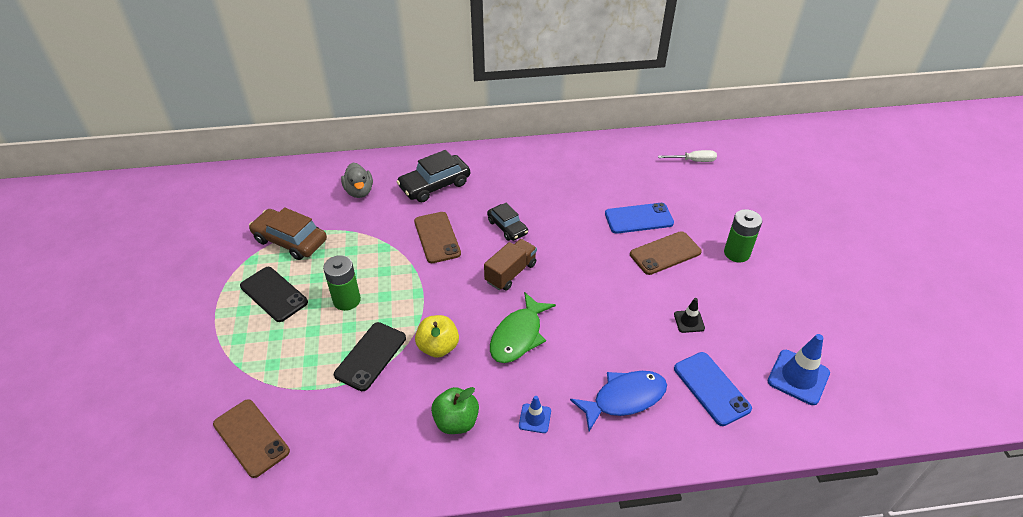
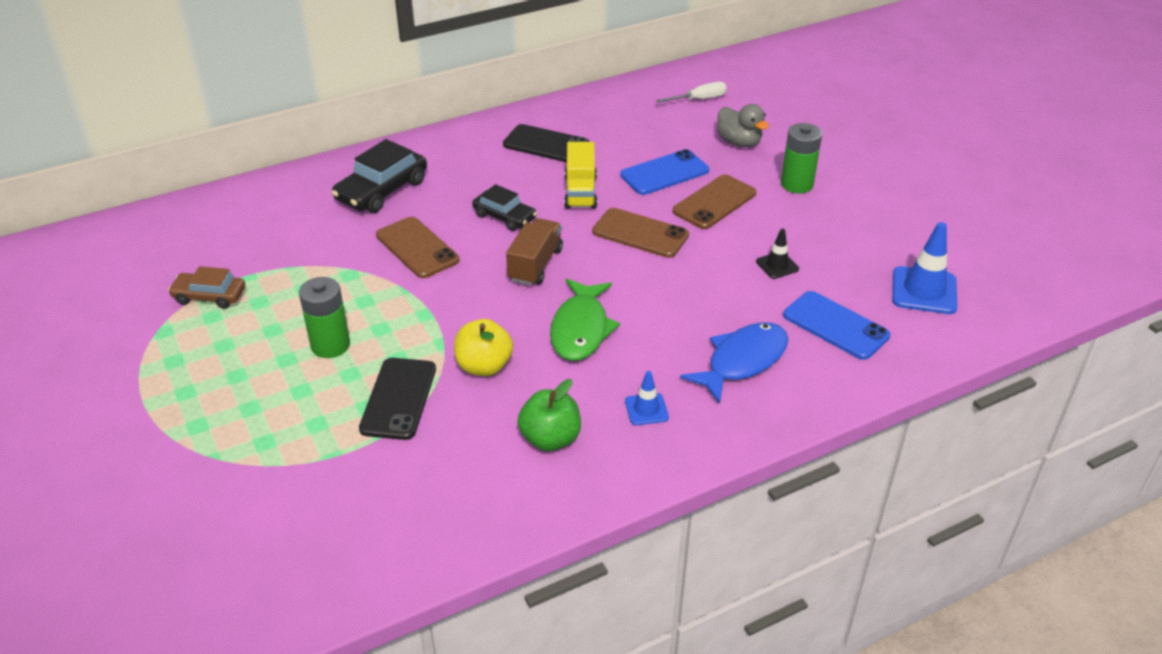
camera: 20 degrees left, 5 degrees down
brown phone [213,399,290,478] -> brown phone moved to [592,208,689,258]
black phone [240,267,308,322] -> black phone moved to [503,124,590,162]
brown car [249,207,327,260] -> brown car [168,266,245,309], size x0.64
grey duck [341,162,373,198] -> grey duck moved to [717,104,769,147]
none -> yellow truck [564,142,597,209]

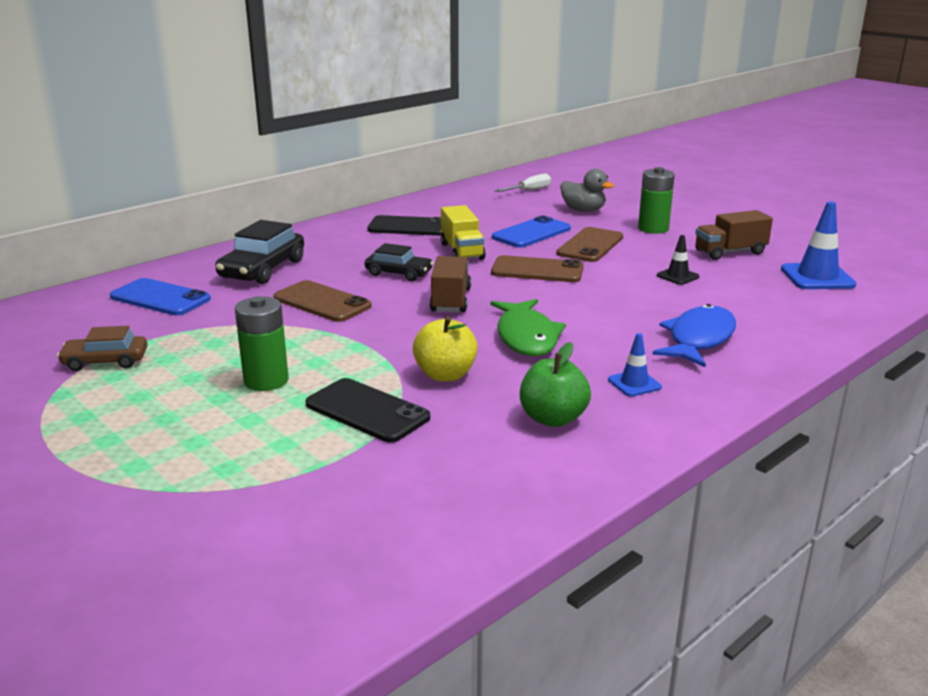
camera: 15 degrees left, 15 degrees down
black phone [359,358,436,440] -> black phone turned 45 degrees counterclockwise [305,378,430,443]
blue phone [783,291,891,360] -> blue phone moved to [110,278,211,316]
none -> brown truck [695,210,773,260]

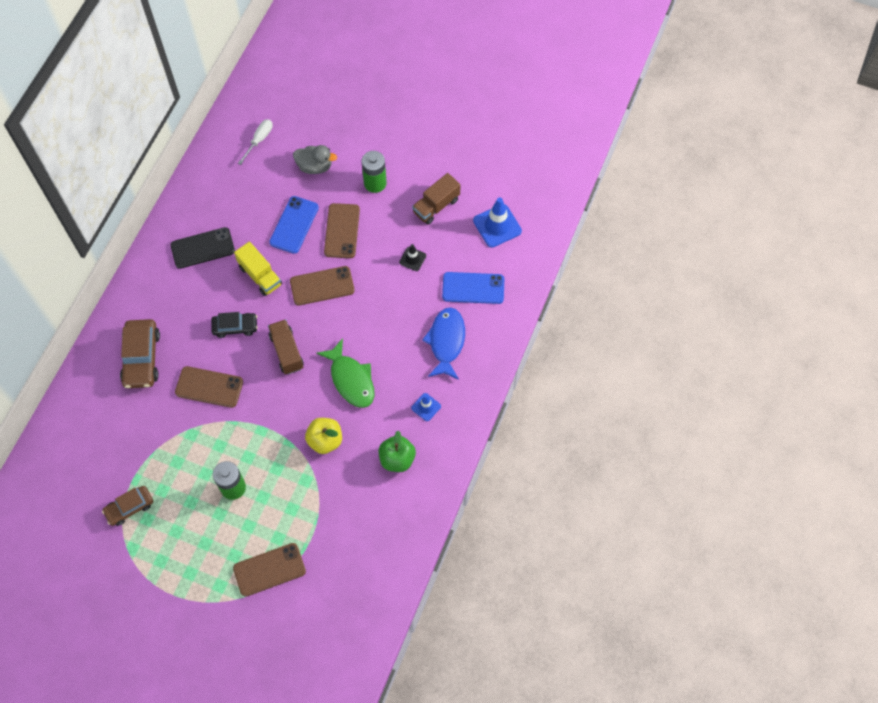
camera: 25 degrees left, 40 degrees up
blue phone [110,278,211,316] -> blue phone moved to [442,272,504,304]
black car [215,220,304,284] -> brown car [120,319,160,388]
black phone [305,378,430,443] -> none
none -> brown phone [233,543,306,597]

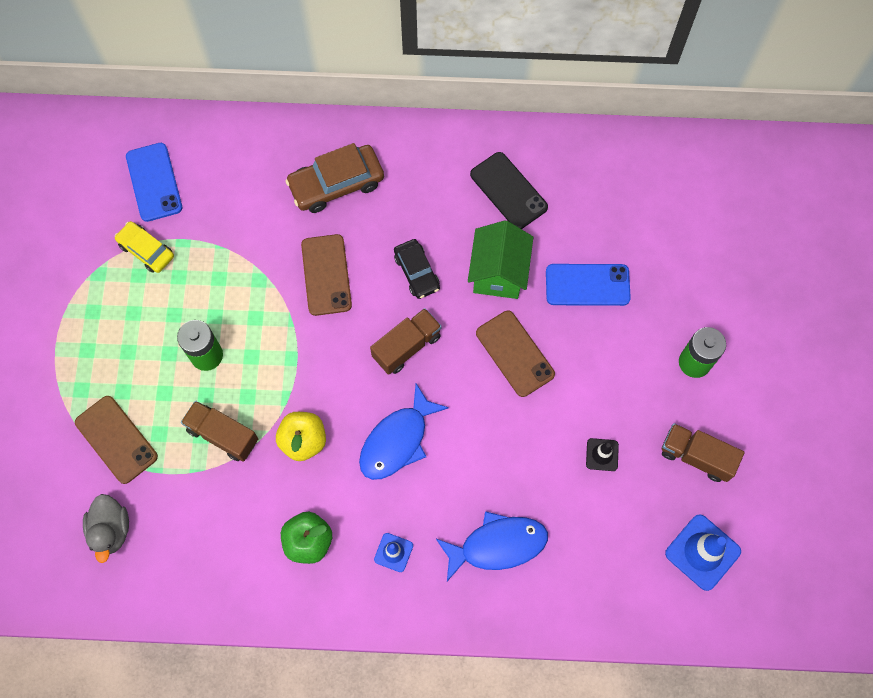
camera: 70 degrees right, 5 degrees up
brown car [102,486,153,526] -> yellow car [115,221,174,273]
yellow truck [234,242,282,296] -> green house [468,220,533,299]
white screwdriver [238,119,273,165] -> none
grey duck [293,145,337,174] -> grey duck moved to [83,494,129,563]
green fish [316,338,374,408] -> blue fish [359,384,449,480]
brown phone [324,203,360,258] -> none
blue phone [442,272,504,304] -> blue phone moved to [126,143,182,222]
none -> brown truck [181,401,258,462]

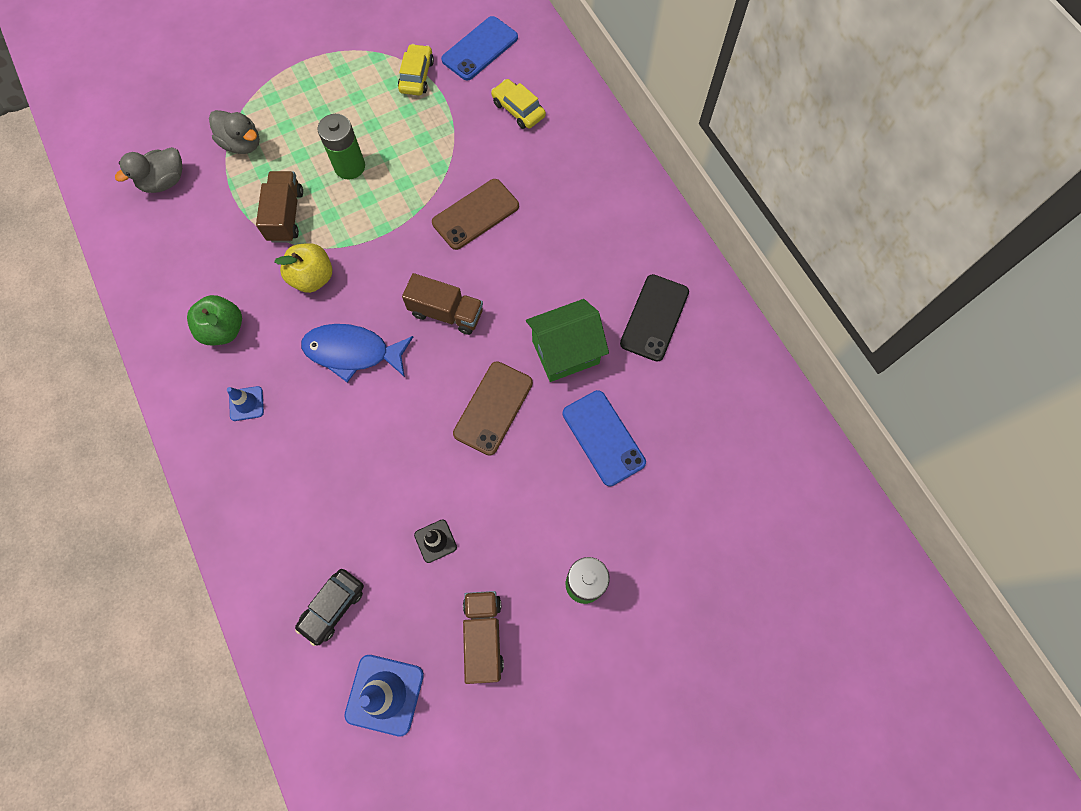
camera: 60 degrees right, 0 degrees up
brown phone [75,396,158,484] -> grey duck [209,110,260,154]
brown car [285,143,384,213] -> none
black car [394,239,440,299] -> black car moved to [295,569,364,646]
blue fish [436,511,548,581] -> none
none -> yellow car [491,79,546,129]

